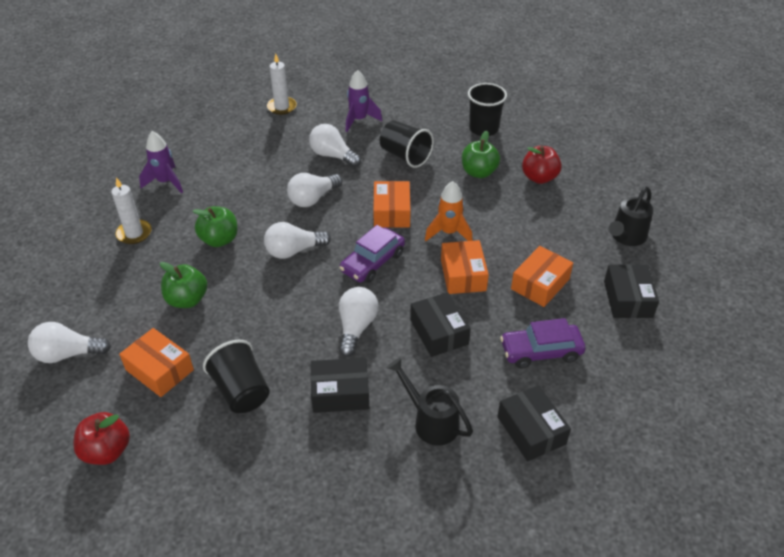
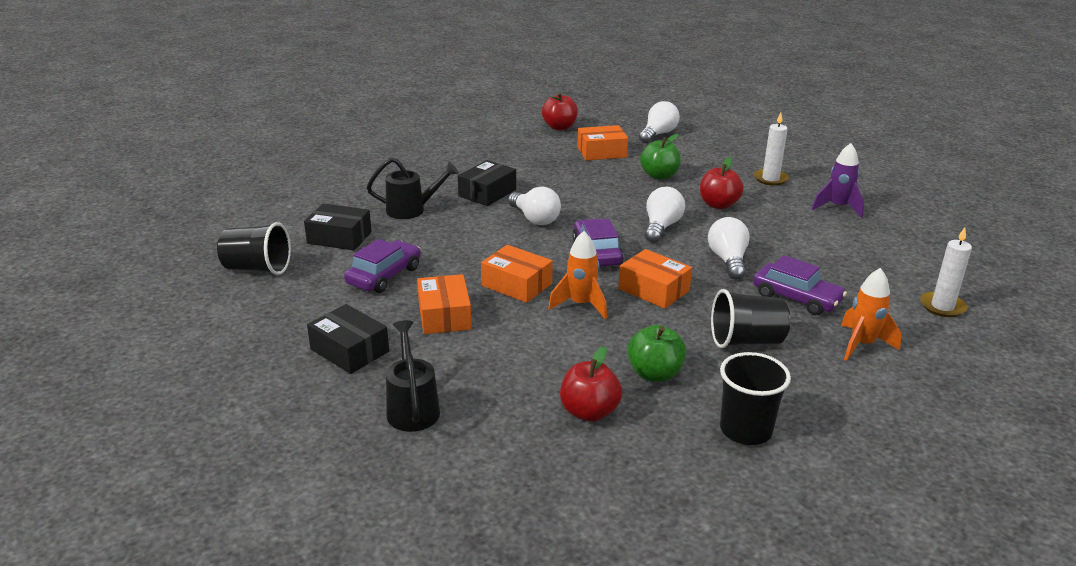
camera: 130 degrees right, 15 degrees down
green apple [193,206,238,247] -> red apple [700,157,744,209]
black cup [203,340,270,413] -> black cup moved to [217,222,291,275]
white light bulb [309,124,361,167] -> purple car [753,255,847,315]
purple rocket [345,70,382,132] -> orange rocket [841,268,901,361]
black box [410,292,471,357] -> none

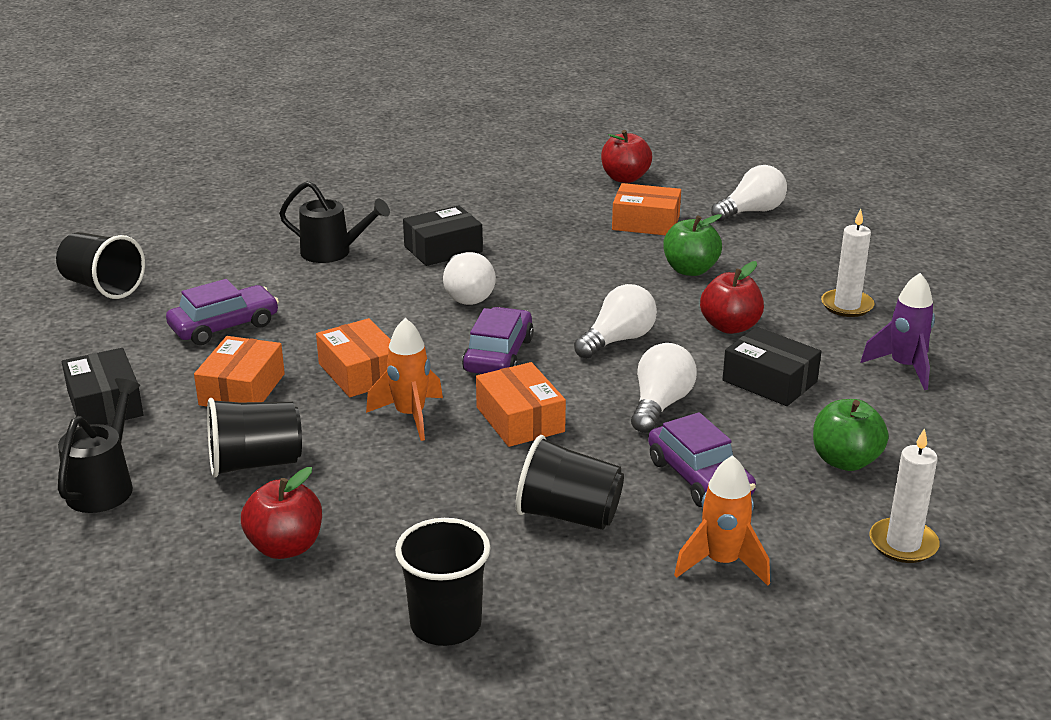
camera: 25 degrees right, 0 degrees up
black box [304,203,372,251] -> black box moved to [722,327,821,406]
green apple [627,325,686,382] -> green apple moved to [813,399,889,471]
none -> black cup [207,398,302,477]

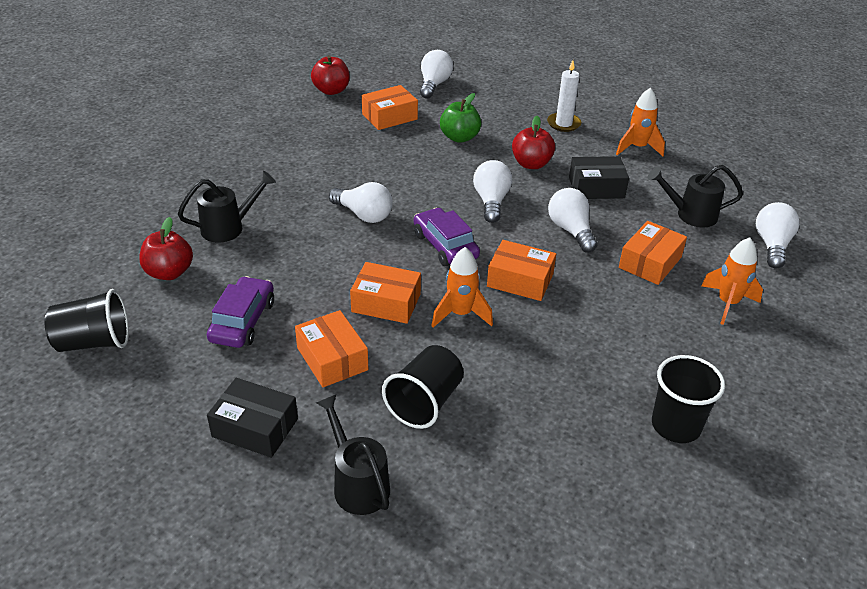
camera: 45 degrees left, 10 degrees up
red apple [241,467,322,559] -> red apple moved to [139,217,193,280]
black box [403,205,483,266] -> none
black cup [516,435,624,530] -> none
purple car [648,412,756,507] -> orange box [619,221,687,285]
green apple [813,399,889,471] -> black watering can [648,165,743,227]
purple rocket [860,273,935,390] -> orange rocket [616,87,665,156]
white candle [869,428,940,563] -> white light bulb [756,202,800,269]

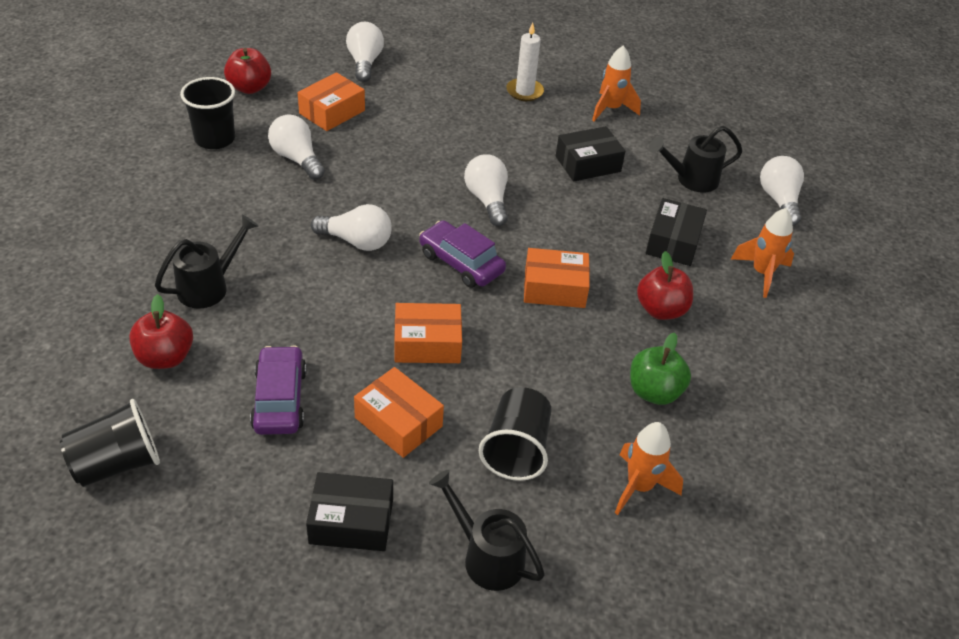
camera: 20 degrees left, 5 degrees up
orange rocket [431,247,493,328] -> orange rocket moved to [615,422,683,515]
green apple [440,93,481,143] -> green apple moved to [630,333,691,405]
red apple [512,116,555,169] -> red apple moved to [637,251,693,320]
white light bulb [548,188,597,252] -> white light bulb moved to [268,114,325,180]
orange box [619,221,687,285] -> black box [646,198,707,266]
black cup [652,355,725,443] -> black cup moved to [180,77,235,149]

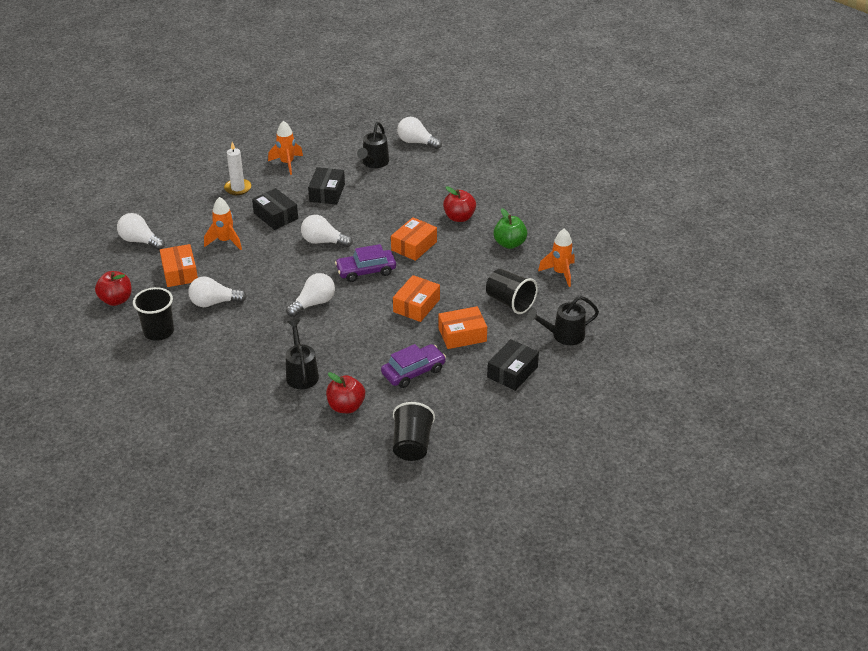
camera: 55 degrees left, 5 degrees down
purple car [250,345,307,435] -> purple car turned 120 degrees clockwise [381,344,446,388]
black box [646,198,707,266] -> black box moved to [252,188,298,230]
orange rocket [731,208,794,298] -> orange rocket moved to [204,197,242,250]

